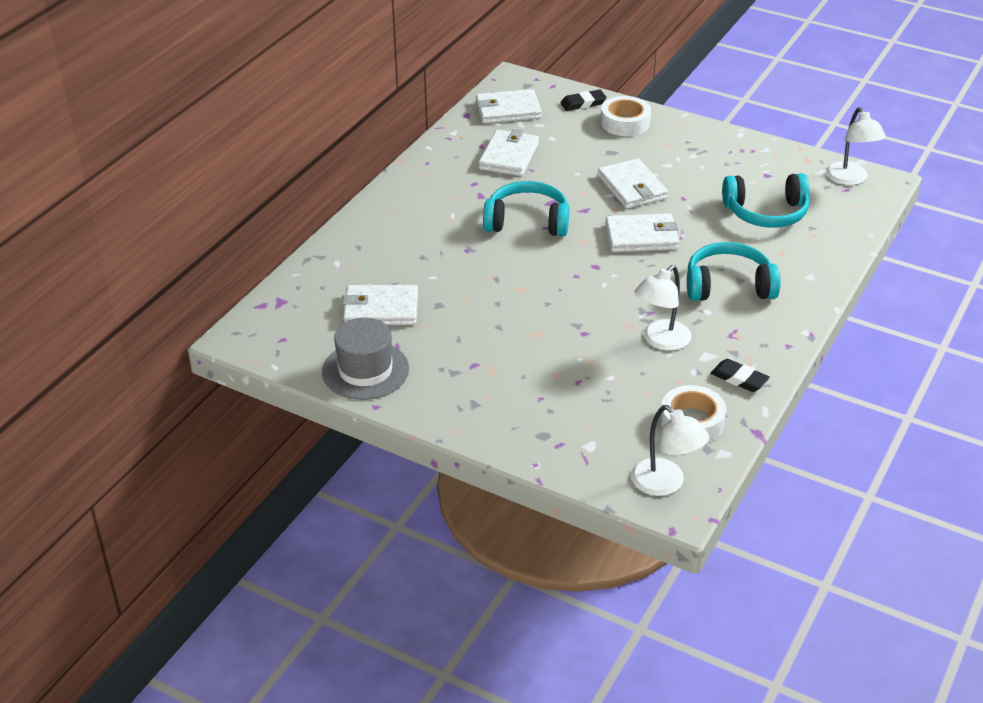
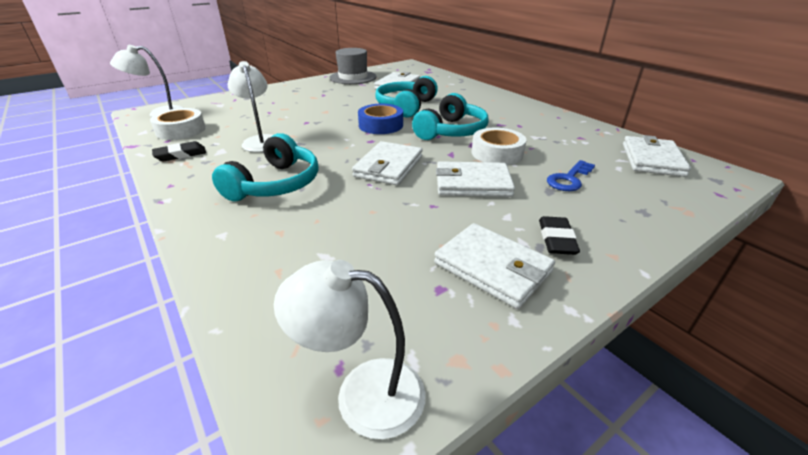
camera: 115 degrees right, 5 degrees down
white wallet [479,129,539,176] -> white wallet moved to [434,223,555,309]
black eraser [561,90,607,111] -> black eraser moved to [539,216,580,255]
white tape [601,96,651,136] -> white tape moved to [472,128,526,165]
turquoise headphones [722,173,809,228] -> turquoise headphones moved to [375,76,438,118]
none -> blue tape [358,104,403,134]
none -> blue key [547,160,595,191]

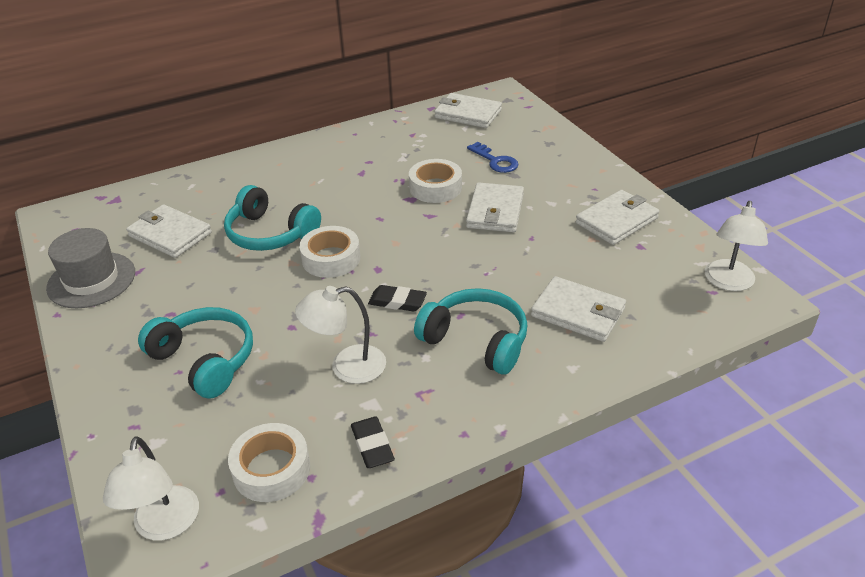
camera: 80 degrees left, 5 degrees up
white wallet [352,141,422,185] -> white wallet moved to [531,276,626,342]
blue tape [358,104,403,134] -> white tape [299,226,361,278]
turquoise headphones [412,93,488,140] -> turquoise headphones moved to [138,307,253,399]
black eraser [539,216,580,255] -> black eraser moved to [368,285,427,312]

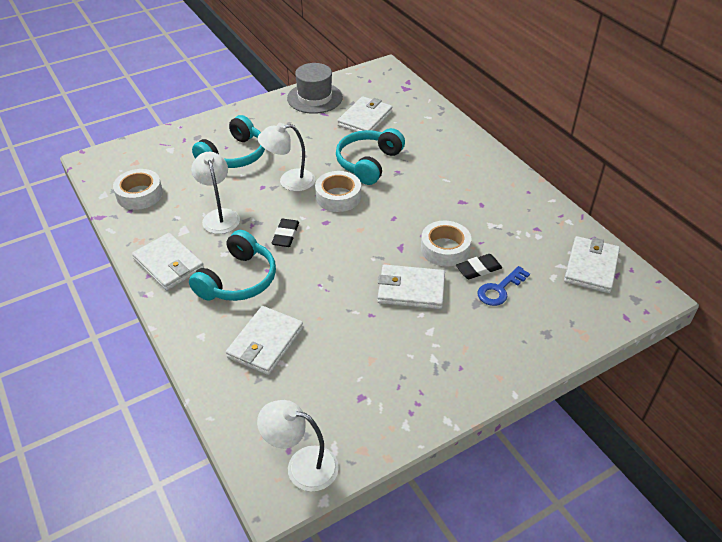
camera: 85 degrees right, 5 degrees up
white lamp [103,436,199,541] -> white lamp moved to [258,123,315,191]
black eraser [351,416,395,468] -> black eraser moved to [456,254,502,279]
white wallet [576,190,659,245] -> white wallet moved to [132,233,204,291]

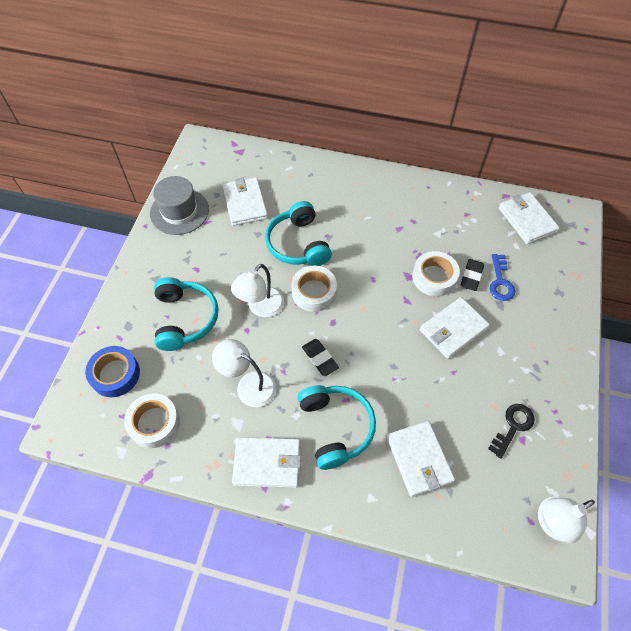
camera: 45 degrees left, 15 degrees up
none -> blue tape [85,346,140,397]
none -> black key [488,404,535,459]

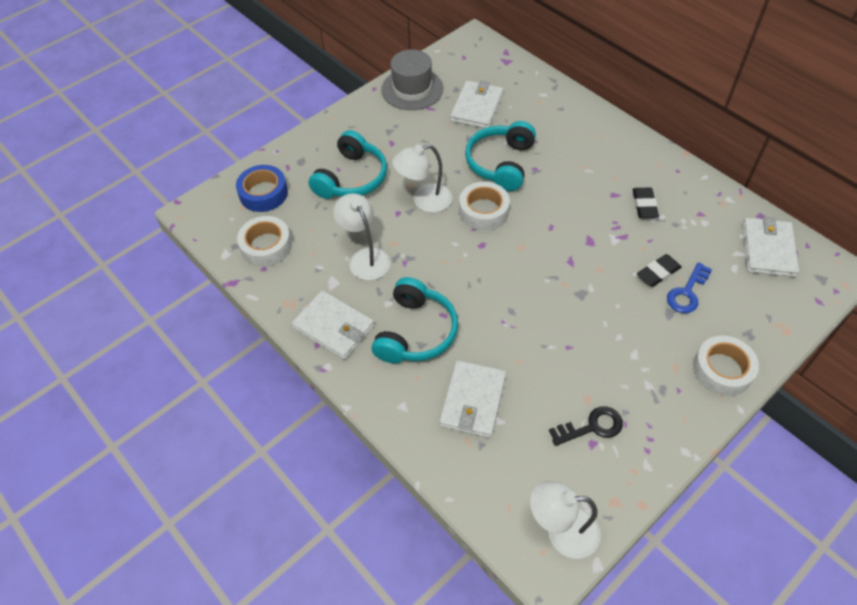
camera: 35 degrees right, 5 degrees down
black eraser [302,339,339,376] -> black eraser moved to [633,188,659,218]
white tape [412,251,460,297] -> white tape moved to [693,336,759,396]
white wallet [420,297,490,359] -> none

